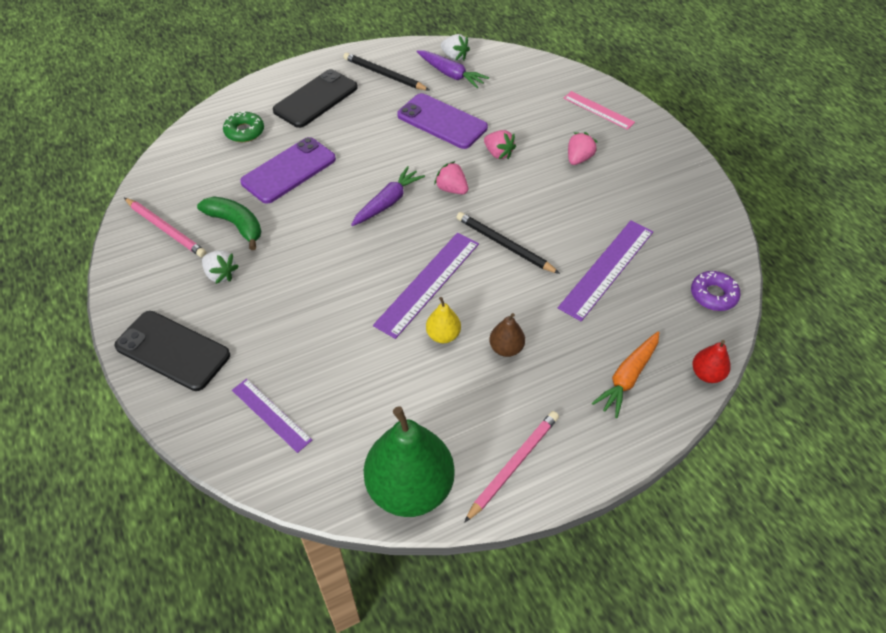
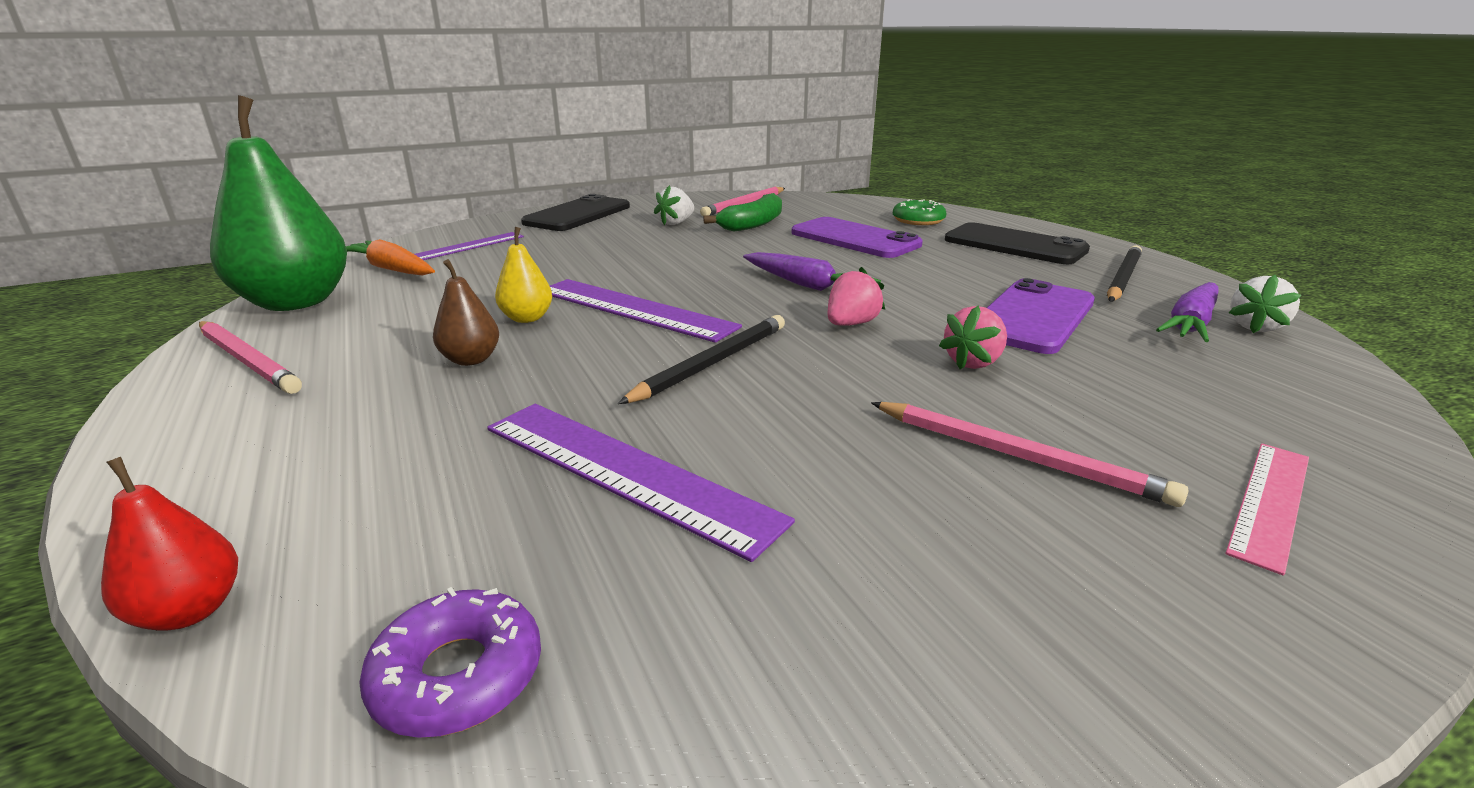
camera: 90 degrees right, 25 degrees down
pink strawberry [568,132,597,165] -> pink pencil [871,402,1188,507]
orange carrot [592,331,659,418] -> orange carrot moved to [346,239,435,275]

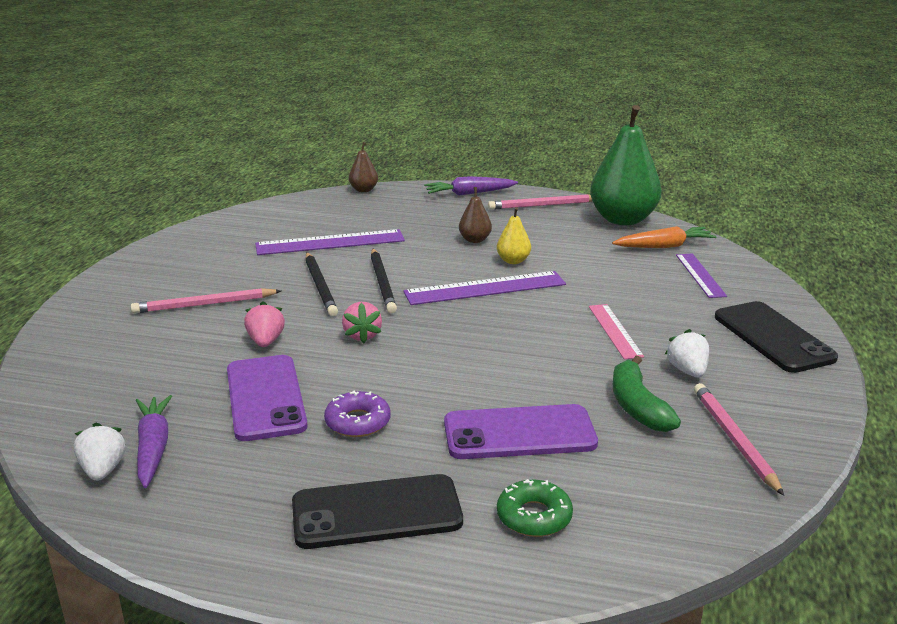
camera: 130 degrees right, 0 degrees up
red pear [101,457,238,631] -> brown pear [349,142,378,192]
purple donut [359,587,541,738] -> purple donut moved to [324,391,390,437]
purple carrot [743,252,881,291] -> purple carrot moved to [424,176,518,196]
black pencil [1107,245,1142,302] -> black pencil moved to [305,252,338,316]
pink ruler [1225,444,1309,575] -> pink ruler moved to [589,304,644,359]

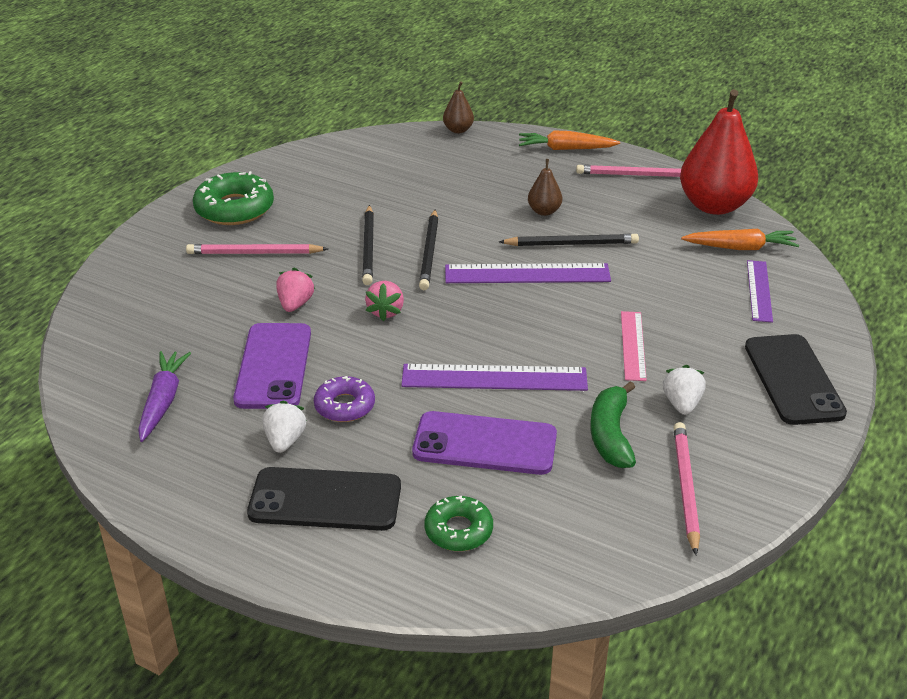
camera: 15 degrees right, 10 degrees up
white strawberry [74,422,126,481] -> white strawberry moved to [262,400,307,453]
purple ruler [255,229,405,255] -> purple ruler moved to [401,364,588,391]
purple carrot [424,176,518,196] -> orange carrot [519,130,620,150]
yellow pear [497,207,531,264] -> black pencil [499,234,639,246]
green pear [590,105,661,225] -> red pear [680,89,758,215]
none -> green donut [193,171,274,225]

